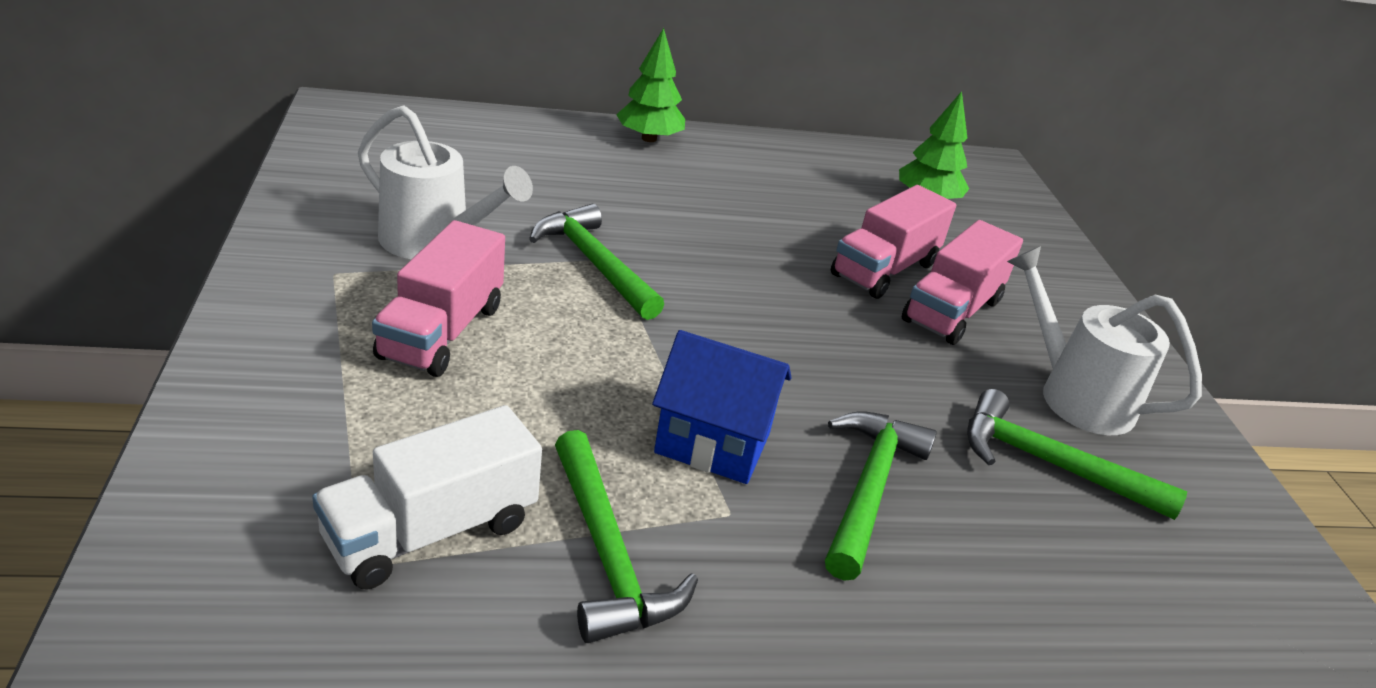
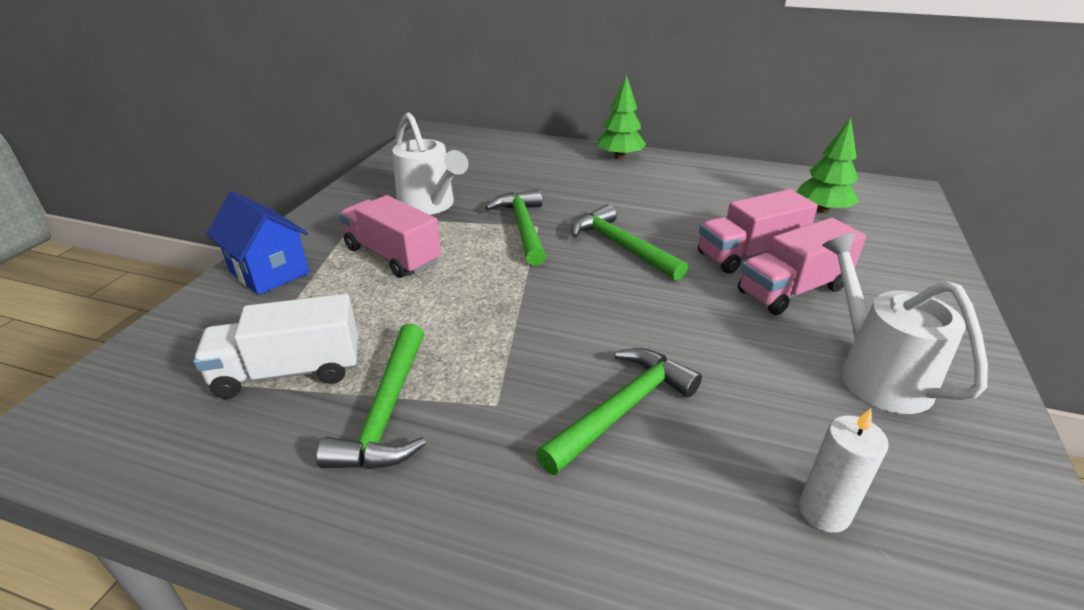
camera: 30 degrees right, 0 degrees up
pink truck [372,220,505,377] -> pink truck turned 90 degrees clockwise [339,195,441,278]
blue house [652,330,791,484] -> blue house moved to [206,191,309,295]
green hammer [967,389,1187,520] -> green hammer moved to [571,204,688,281]
none -> white candle [799,408,889,533]

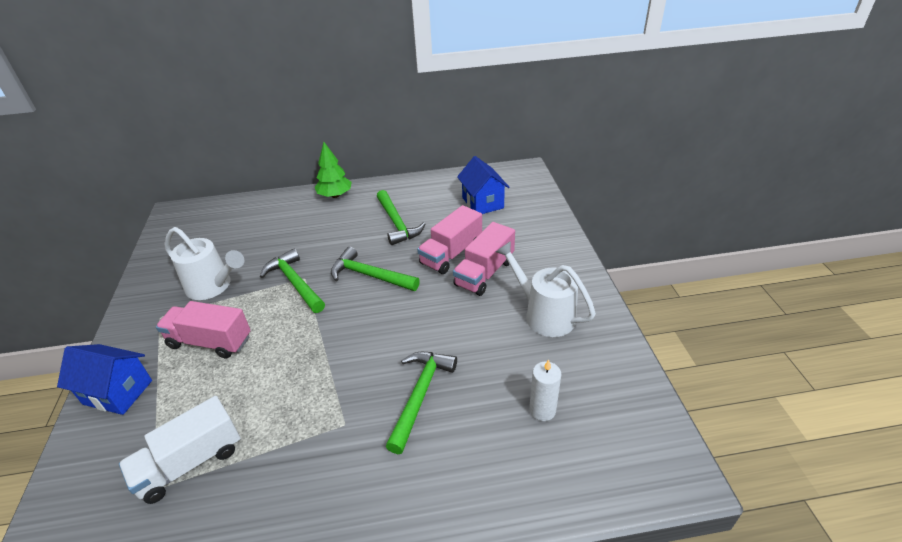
camera: 25 degrees left, 5 degrees up
green hammer [316,324,426,469] -> green hammer moved to [377,190,425,245]
green tree [797,118,859,214] -> blue house [457,156,509,214]

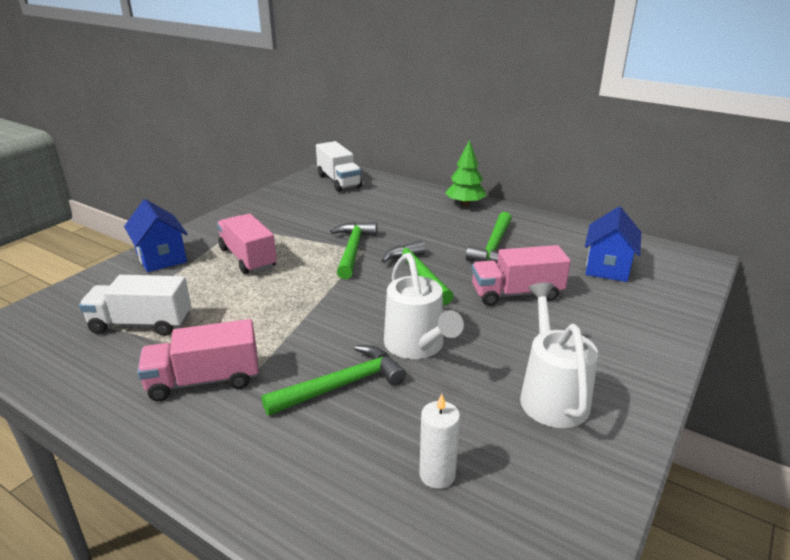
camera: 40 degrees right, 10 degrees down
white watering can [164,227,244,300] -> white watering can moved to [384,253,464,359]
pink truck [453,222,515,296] -> pink truck moved to [137,319,259,401]
none -> white truck [316,141,362,192]

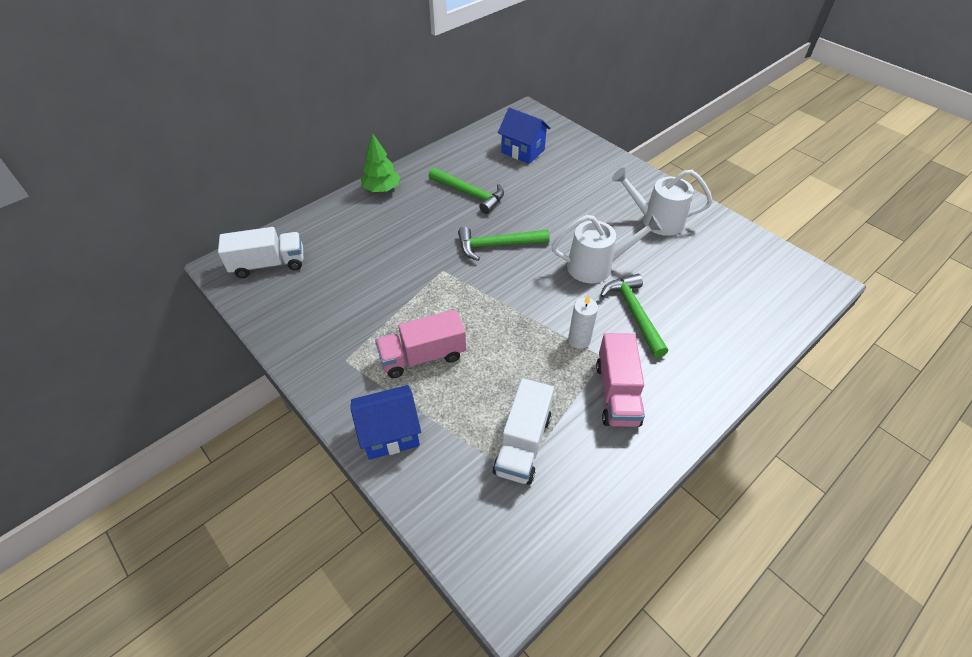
camera: 75 degrees left, 20 degrees up
green hammer [330,222,377,279] -> none
white candle [419,394,460,489] -> white candle moved to [568,295,598,349]
pink truck [472,245,571,306] -> none

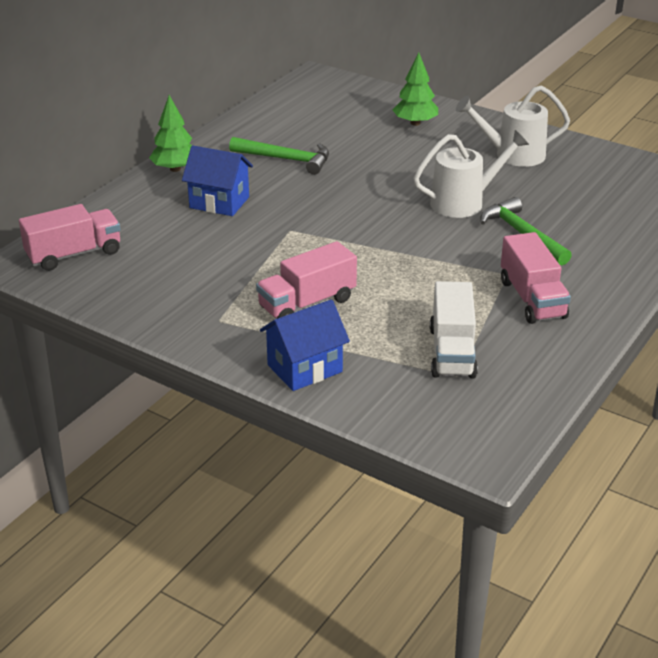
camera: 15 degrees left, 15 degrees down
white truck [218,227,303,278] -> pink truck [19,204,121,271]
green hammer [458,227,550,261] -> none
blue house [498,107,550,164] -> blue house moved to [182,145,253,216]
white candle [568,295,598,349] -> none
none -> green tree [393,52,438,126]

